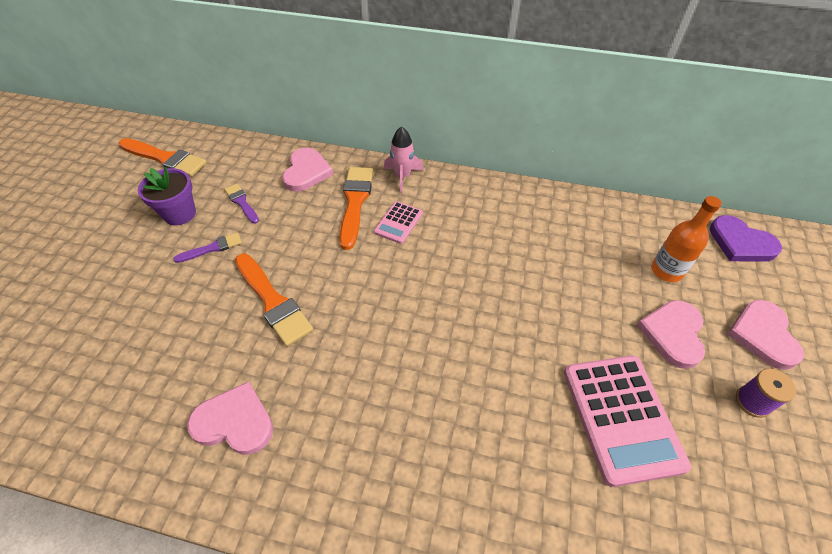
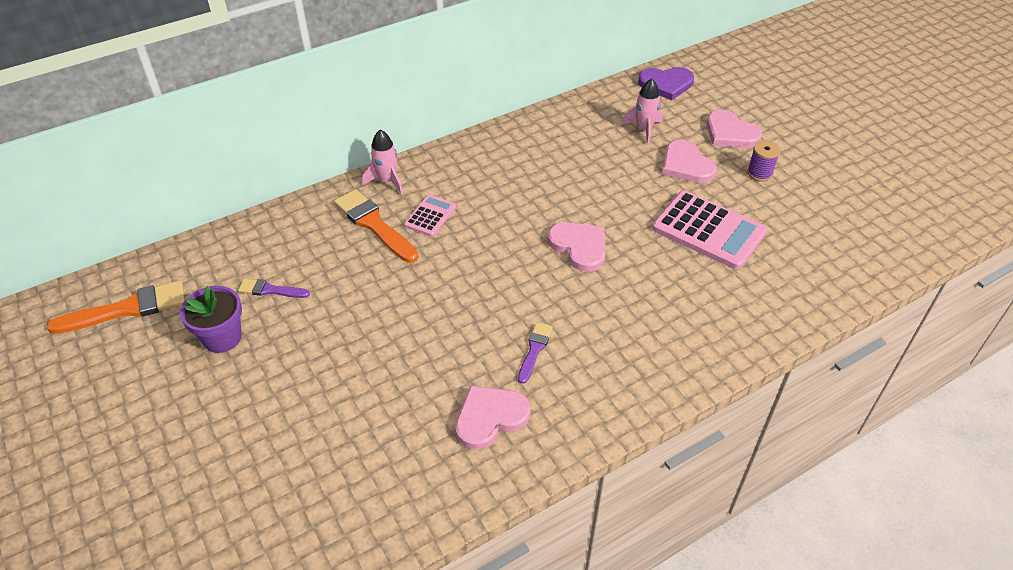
camera: 45 degrees left, 5 degrees down
purple brush [173,232,242,263] -> purple brush moved to [518,322,553,384]
orange brush [235,254,314,347] -> none
pink heart [282,148,334,192] -> pink heart moved to [548,222,605,272]
pink calculator [374,201,423,244] -> pink calculator turned 135 degrees counterclockwise [404,194,456,237]
orange bottle [651,196,722,282] -> pink rocket [622,79,663,145]

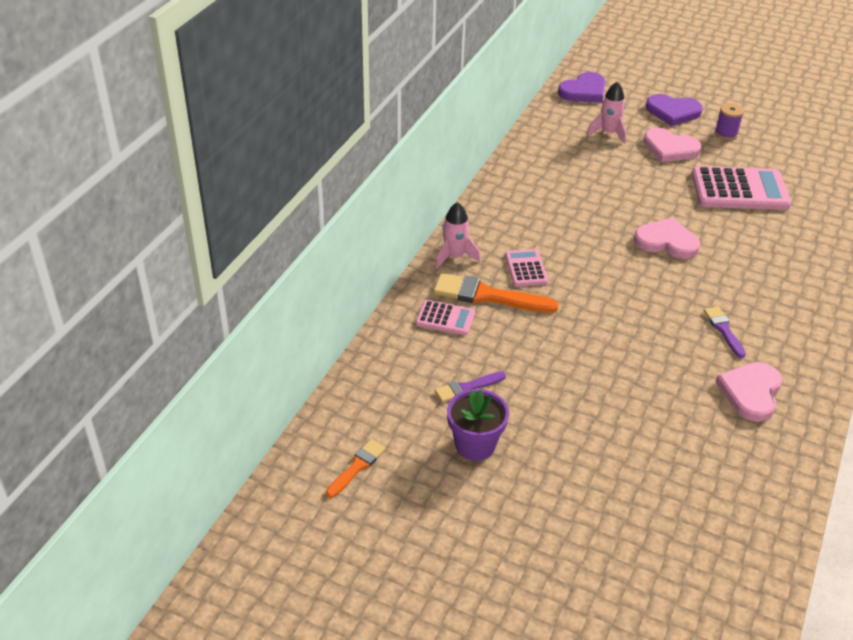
camera: 35 degrees left, 5 degrees down
orange brush [47,280,185,334] -> orange brush [326,439,386,498], size x0.56
pink heart [707,110,762,148] -> purple heart [646,94,703,126]
none -> pink calculator [416,300,475,335]

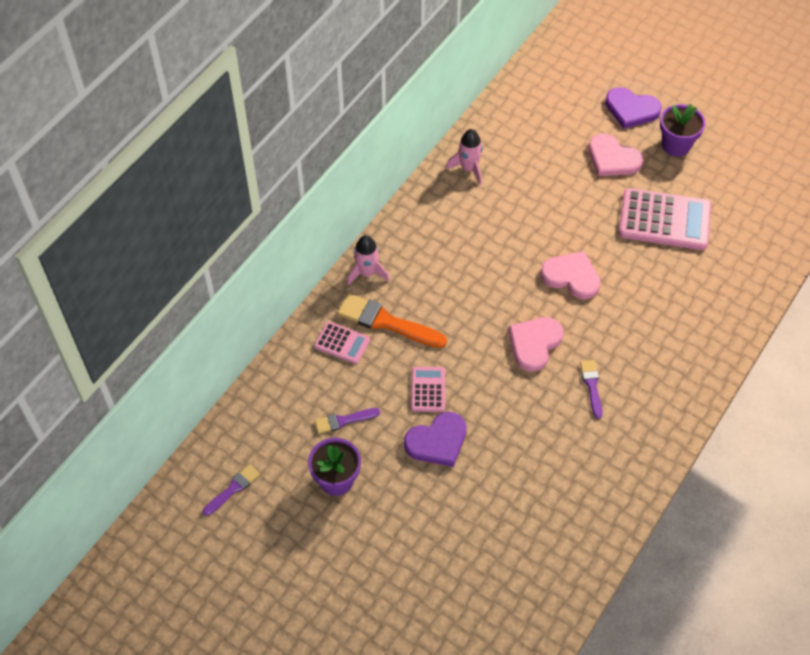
camera: 10 degrees right, 15 degrees up
orange brush [326,439,386,498] -> purple brush [203,464,260,516]
pink calculator [505,249,548,287] -> pink calculator moved to [411,367,445,412]
purple heart [558,72,605,102] -> purple heart moved to [404,412,467,467]
pink rocket [587,82,626,144] -> pink rocket moved to [446,129,483,185]
purple spool [715,103,744,140] -> purple flower pot [660,104,705,156]
pink heart [716,362,782,422] -> pink heart moved to [508,317,564,371]

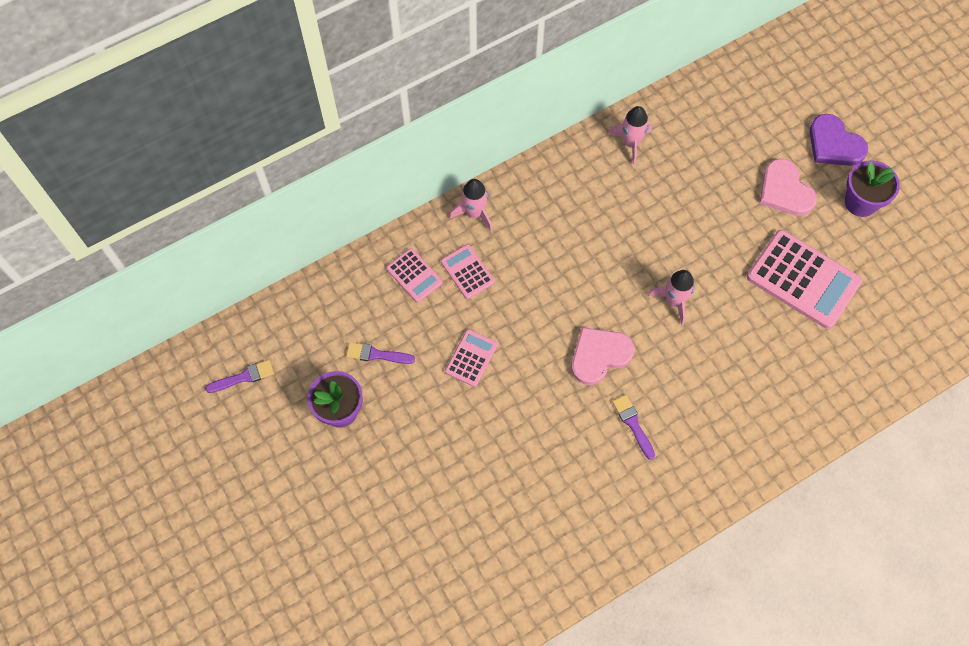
camera: 25 degrees right, 10 degrees up
orange brush [337,293,447,348] -> pink calculator [441,244,495,299]
purple heart [404,412,467,467] -> none
pink heart [540,251,601,299] -> pink rocket [648,270,695,325]
purple brush [580,360,602,419] -> purple brush turned 45 degrees counterclockwise [612,395,655,460]

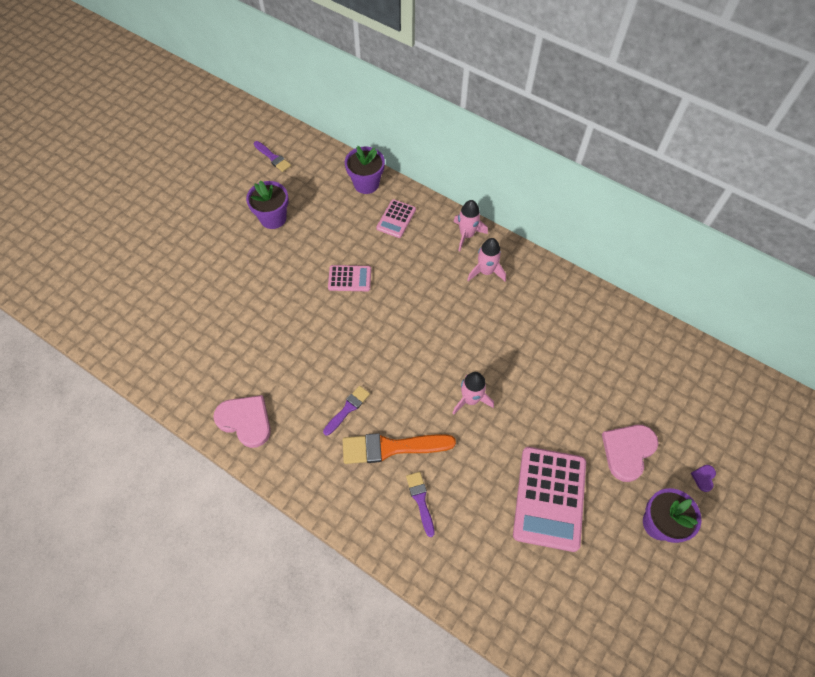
camera: 65 degrees right, 5 degrees down
purple brush [346,342,415,364] -> purple brush moved to [406,472,435,537]
pink calculator [441,244,495,299] -> none
pink heart [571,327,635,385] -> pink heart moved to [213,395,271,448]
pink rocket [608,106,652,165] -> pink rocket moved to [467,238,506,281]
purple heart [810,114,868,166] -> purple heart [691,465,716,492], size x0.43
none -> orange brush [343,433,456,464]
none -> purple flower pot [345,146,385,194]

